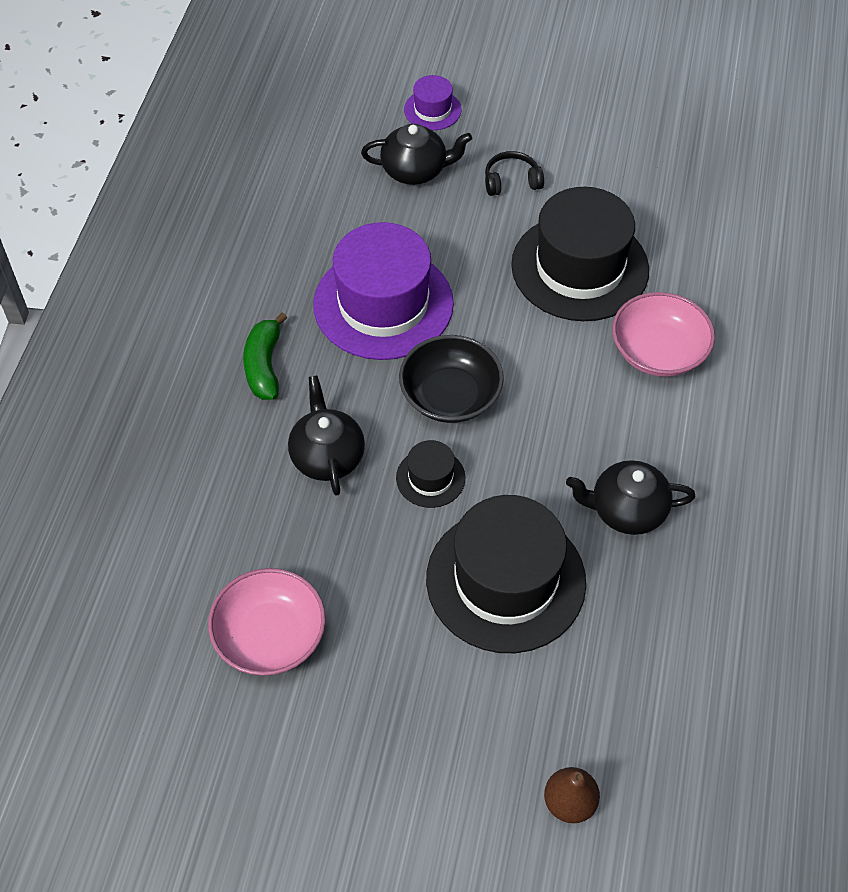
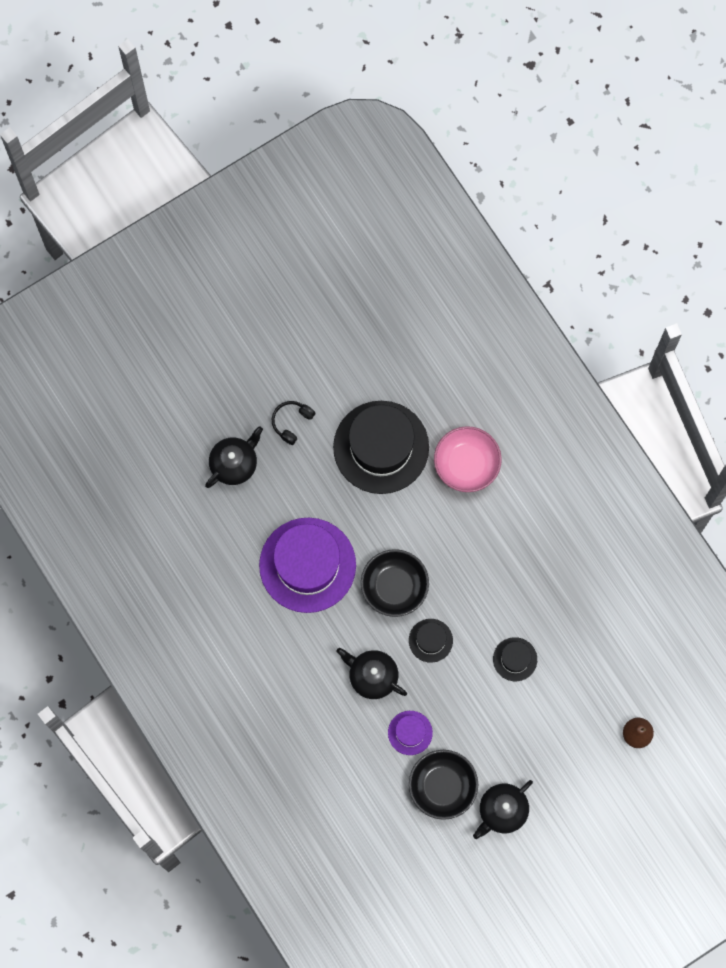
camera: 45 degrees left, 20 degrees up
pink bowl [208,568,326,676] -> black bowl [409,750,478,820]
green banana [243,312,287,400] -> none
purple hat [404,75,462,130] -> purple hat moved to [388,711,433,755]
black hat [426,495,586,653] -> black hat [493,637,537,681], size x0.46
black teapot [566,460,696,535] -> black teapot moved to [473,780,533,839]

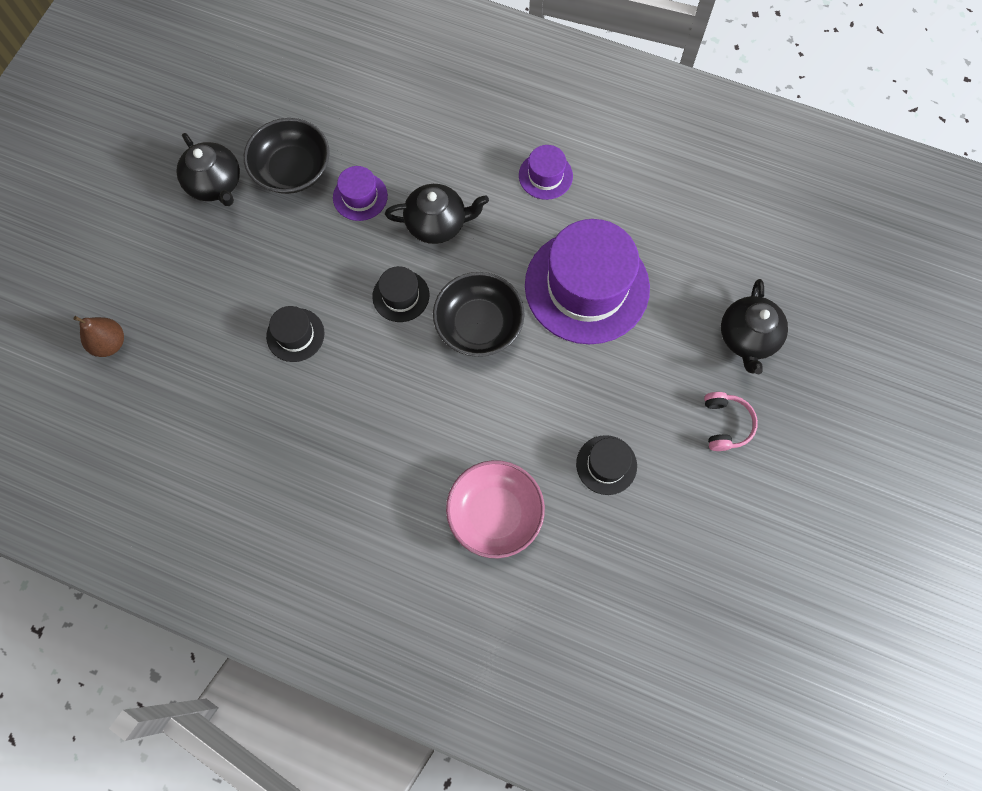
camera: 145 degrees right, 5 degrees down
black headphones [272,401,315,445] -> pink headphones [704,392,758,451]
black hat [333,401,429,494] -> black hat [576,435,637,495], size x0.46
black teapot [473,780,533,839] -> black teapot turned 135 degrees clockwise [177,133,240,206]
none -> purple hat [519,145,573,200]

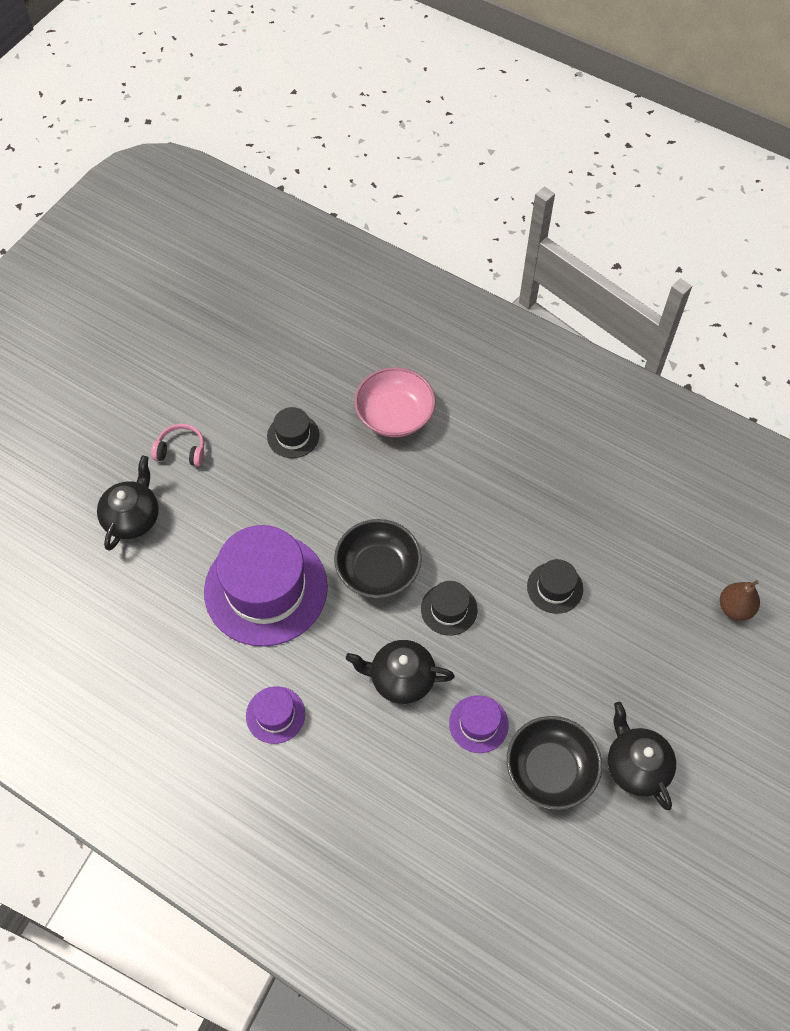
camera: 170 degrees left, 10 degrees down
pink headphones [704,392,758,451] -> pink headphones turned 90 degrees clockwise [151,424,204,467]

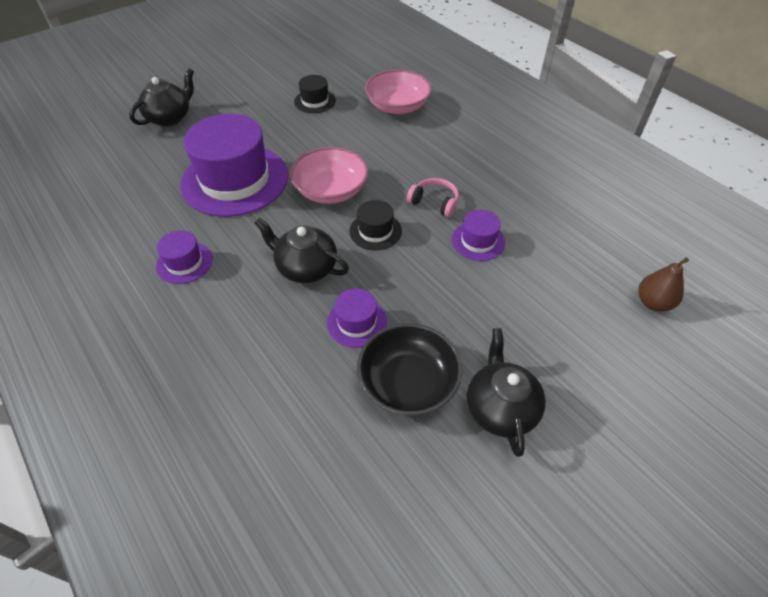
camera: 20 degrees right, 10 degrees down
pink headphones [151,424,204,467] -> pink headphones moved to [407,178,459,217]
black bowl [334,519,422,598] -> pink bowl [290,147,368,204]
black hat [527,559,583,614] -> purple hat [452,210,505,261]

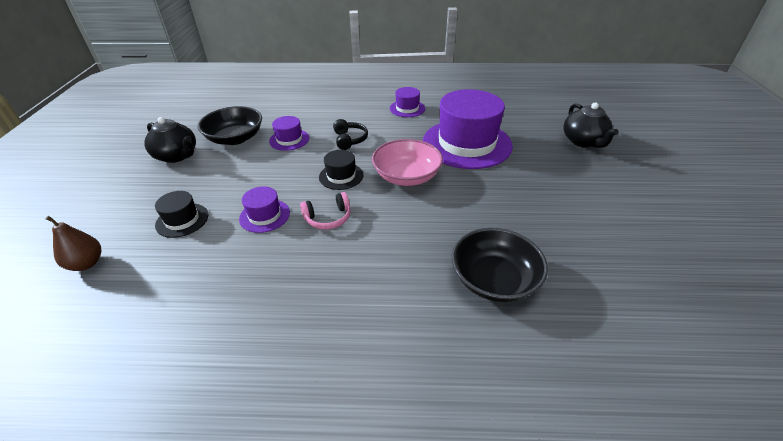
camera: 130 degrees right, 10 degrees down
black teapot [255,218,349,283] -> black headphones [333,119,368,150]
black hat [294,75,336,113] -> black hat moved to [155,191,208,238]
pink bowl [365,70,432,114] -> black bowl [452,228,548,302]

